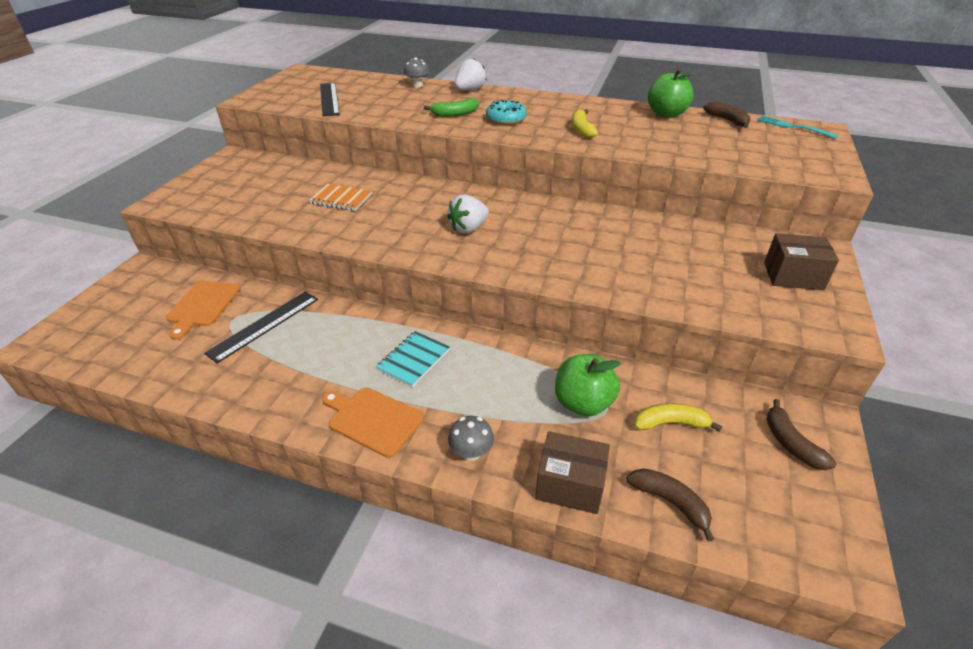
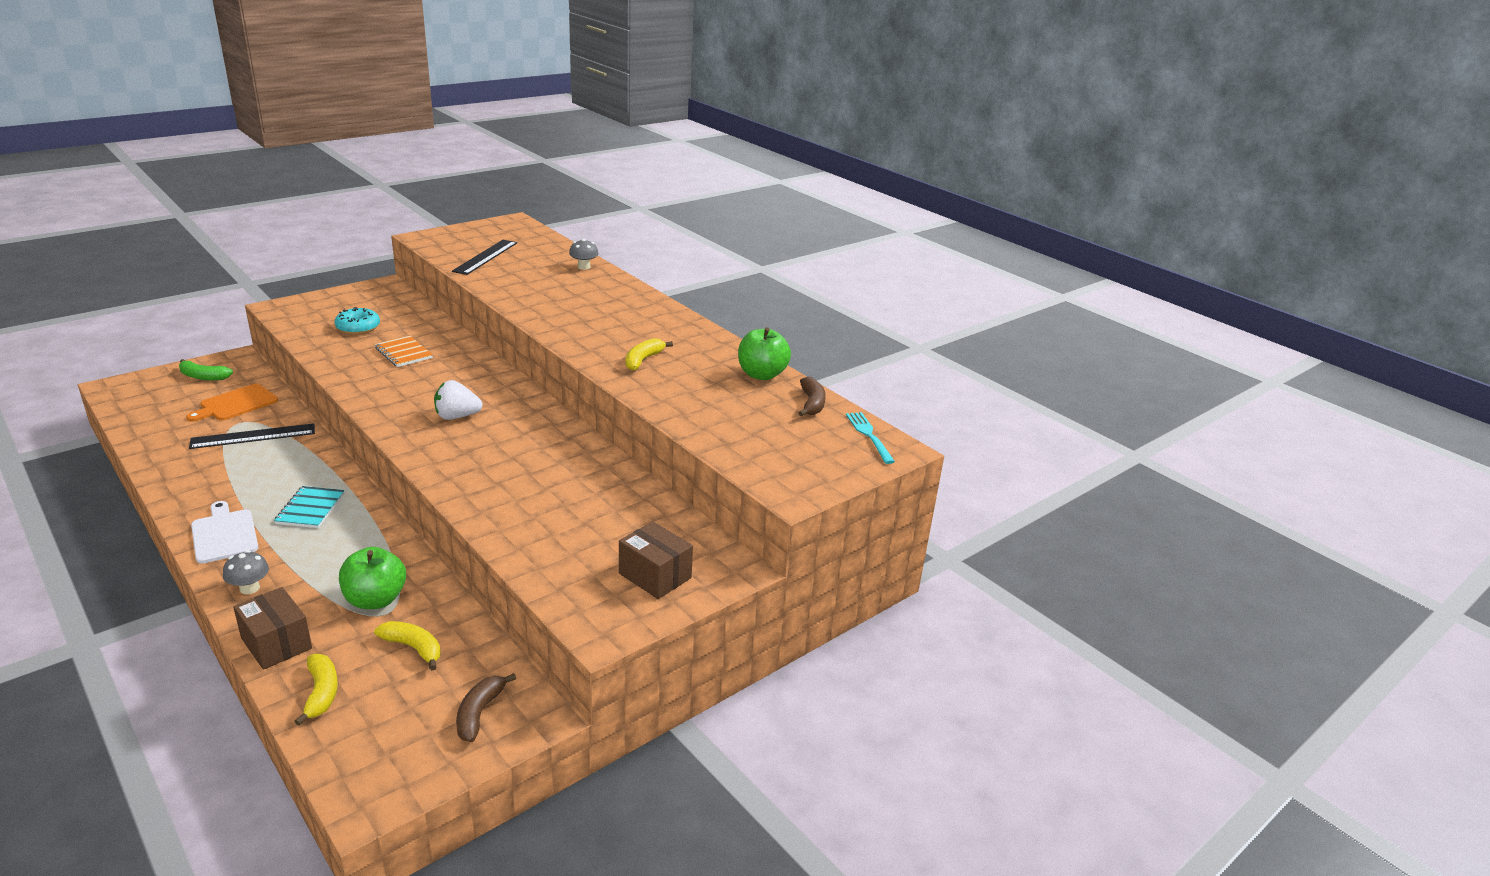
camera: 30 degrees right, 10 degrees down
orange cutting board [322,387,424,458] -> white cutting board [191,501,259,564]
turquoise notebook [376,331,450,387] -> turquoise notebook turned 60 degrees counterclockwise [274,486,344,528]
green banana [424,98,479,117] -> green banana moved to [179,359,233,381]
white strawberry [455,58,486,90] -> none
turquoise donut [486,100,527,125] -> turquoise donut moved to [335,307,380,335]
brown banana [627,468,714,541] -> yellow banana [294,654,338,725]

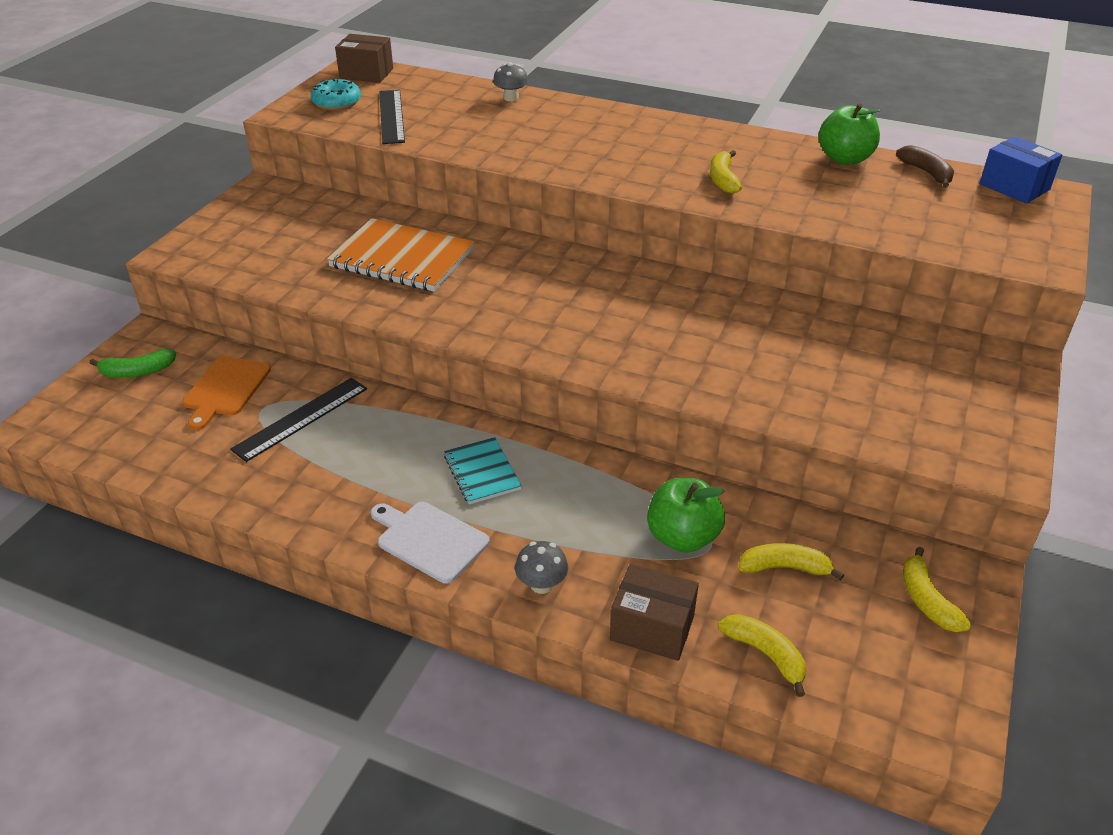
camera: 25 degrees left, 10 degrees up
turquoise donut [335,307,380,335] -> turquoise donut moved to [311,79,361,110]
orange notebook [375,336,433,367] -> orange notebook [327,218,474,292], size x1.82
white strawberry [434,380,483,420] -> none
brown banana [456,673,516,742] -> yellow banana [903,547,971,632]
brown box [619,521,693,599] -> brown box moved to [335,34,393,83]
turquoise fork [846,412,895,464] -> blue box [980,136,1062,204]

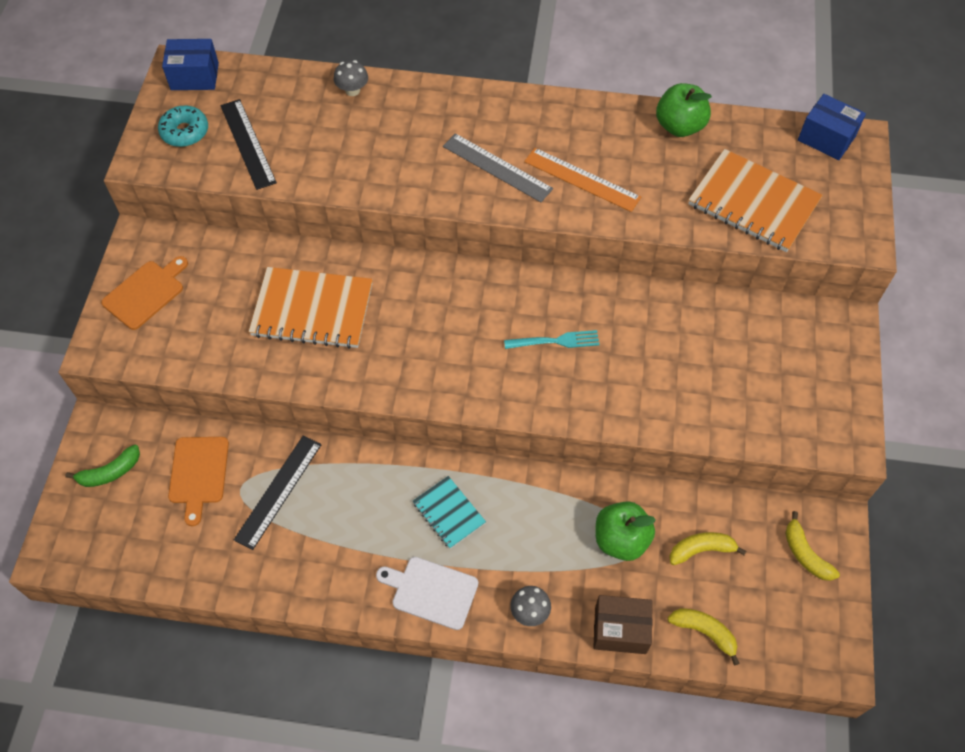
camera: 15 degrees left, 20 degrees up
brown box [335,34,393,83] -> blue box [162,39,219,90]
yellow banana [710,150,742,194] -> orange ruler [524,148,641,212]
brown banana [896,145,954,188] -> none
none -> orange cutting board [101,256,188,330]
none -> grey ruler [443,133,553,202]
none -> turquoise fork [504,330,599,349]
none -> orange notebook [688,149,823,252]

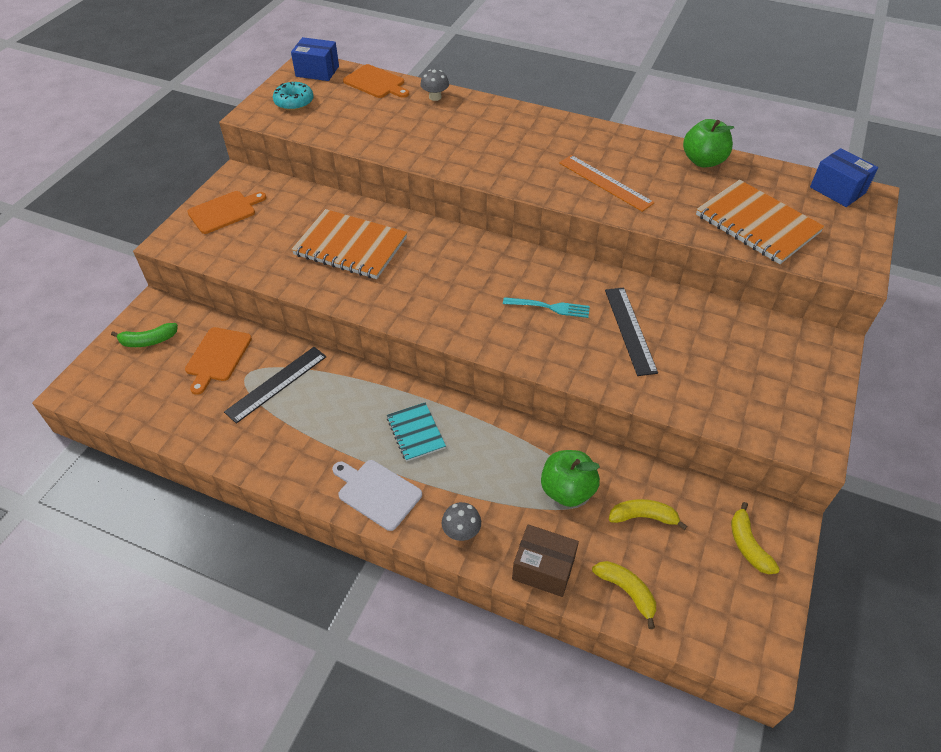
camera: 15 degrees right, 10 degrees down
black ruler [220,99,277,190] -> black ruler moved to [605,287,658,376]
grey ruler [443,133,553,202] -> none
none -> orange cutting board [343,64,409,98]

